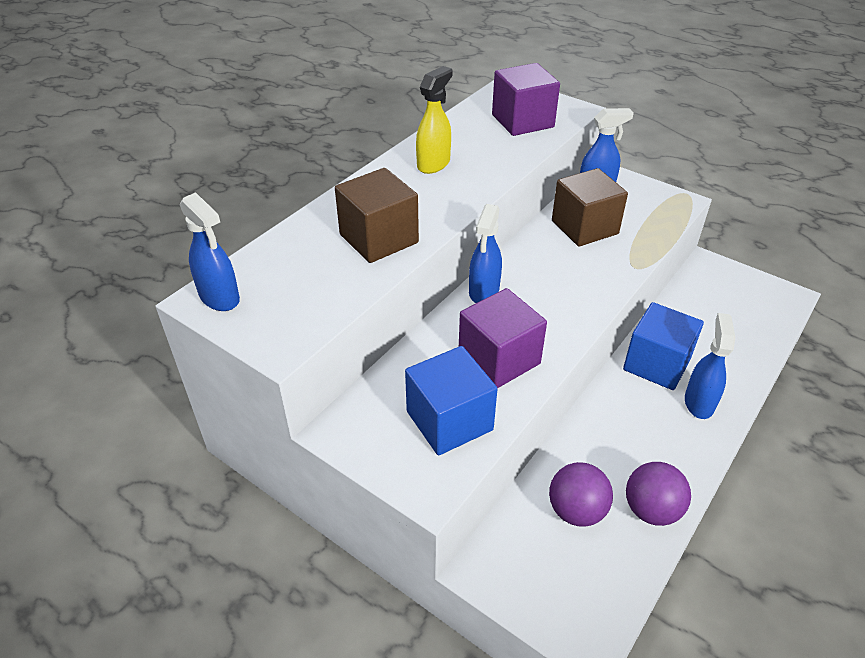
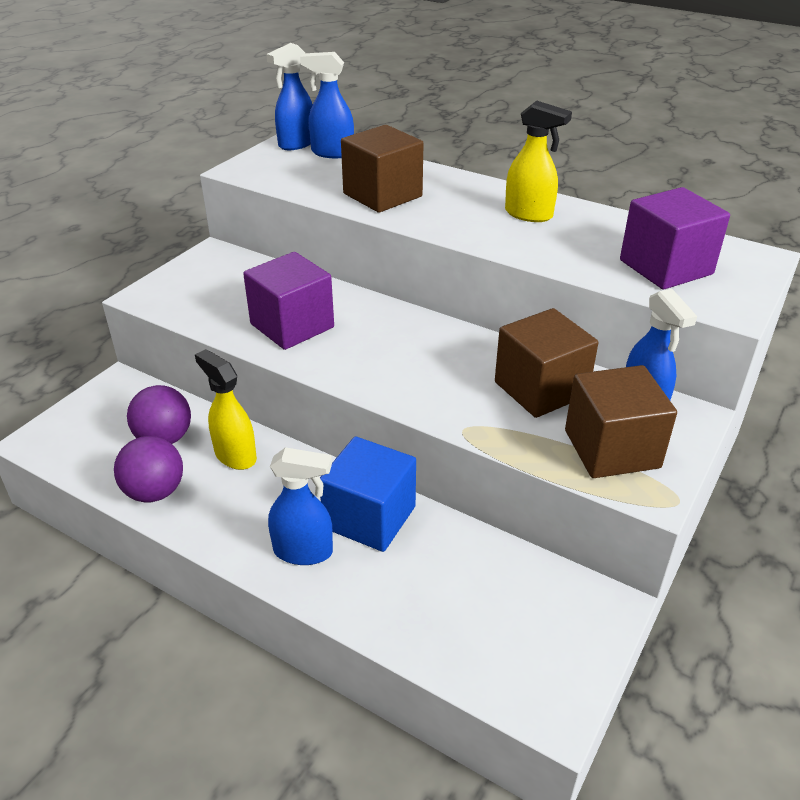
camera: 85 degrees right, 5 degrees down
blue cube [405,346,497,455] -> none
blue spray bottle [469,204,502,303] -> blue spray bottle moved to [300,52,354,158]
none -> yellow spray bottle [195,349,257,470]
none -> brown cube [565,365,677,478]

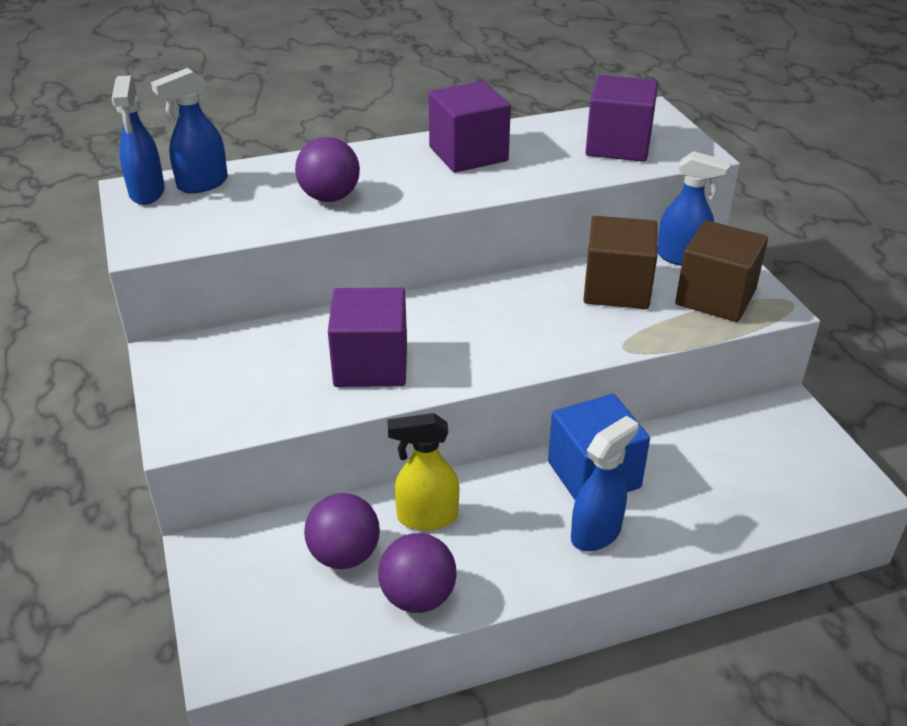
camera: 50 degrees left, 0 degrees up
brown cube [341,125,424,213] -> purple ball [295,137,360,202]
yellow spray bottle [505,100,572,222] -> purple cube [428,81,511,173]

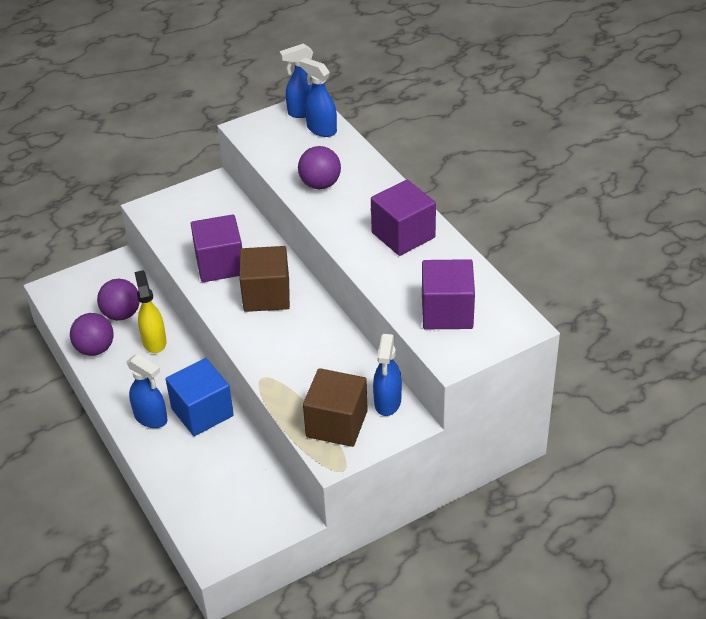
camera: 80 degrees right, 5 degrees up
brown cube [583,216,657,309] -> brown cube moved to [239,246,290,312]

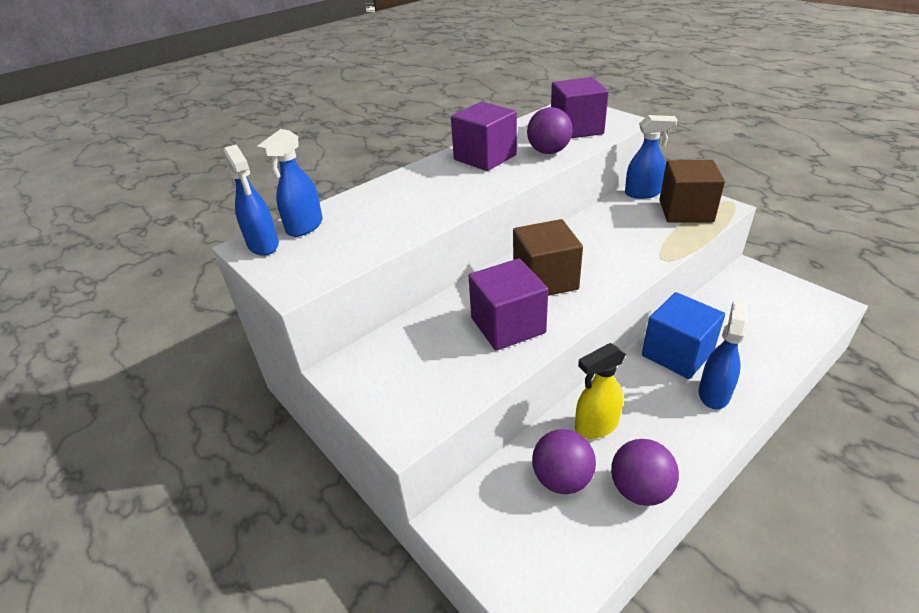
camera: 100 degrees left, 5 degrees down
purple ball [298,146,341,189] -> purple ball moved to [527,107,572,154]

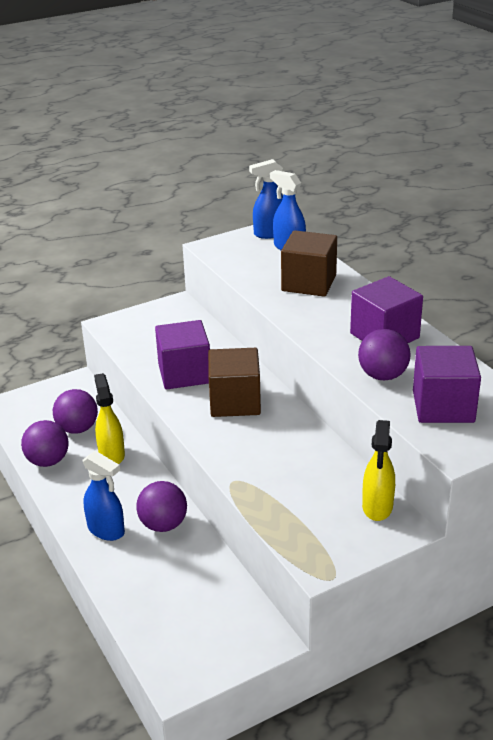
camera: 100 degrees right, 5 degrees down
blue spray bottle [625,115,678,199] -> yellow spray bottle [362,420,395,521]
blue cube [642,292,725,379] -> purple ball [136,481,187,532]
brown cube [659,160,725,223] -> brown cube moved to [281,230,337,297]

